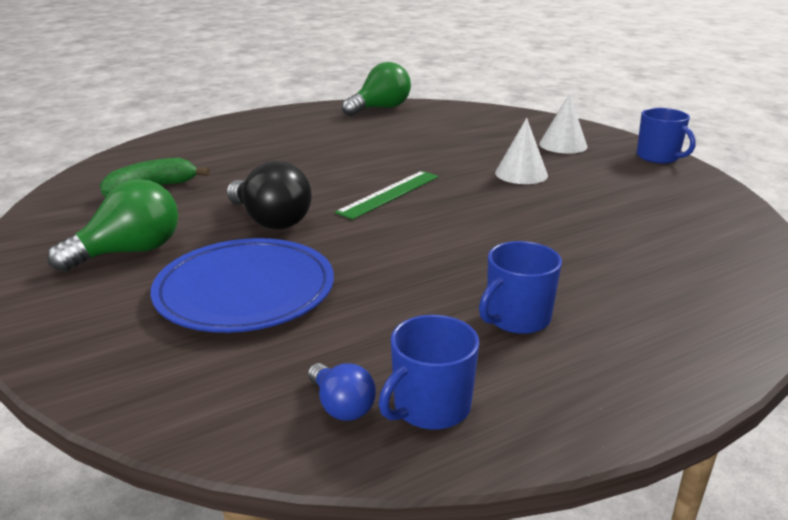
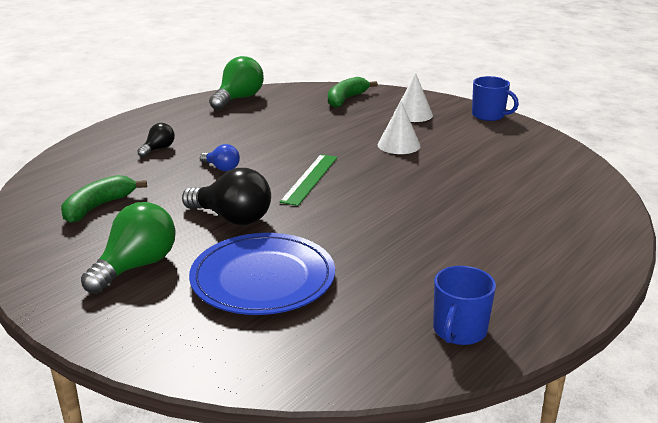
camera: 20 degrees left, 0 degrees up
blue light bulb [308,363,376,421] -> blue light bulb moved to [200,144,240,171]
blue mug [479,241,562,334] -> none
none -> black light bulb [137,123,175,157]
none -> green banana [328,77,378,108]

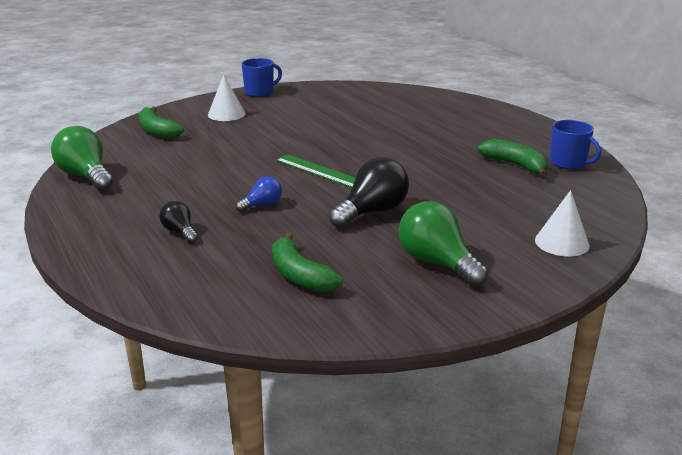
camera: 70 degrees left, 0 degrees up
blue plate [189,233,335,315] -> none
white cone [378,101,421,154] -> white cone moved to [535,190,590,257]
none -> green banana [477,139,548,176]

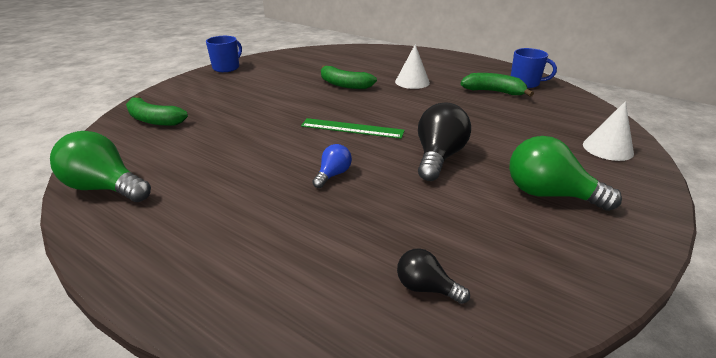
camera: 25 degrees left, 5 degrees up
black light bulb [159,201,198,243] -> black light bulb moved to [397,248,470,304]
white cone [208,74,245,121] -> white cone moved to [395,44,430,89]
green banana [272,233,343,292] -> green banana moved to [321,65,377,89]

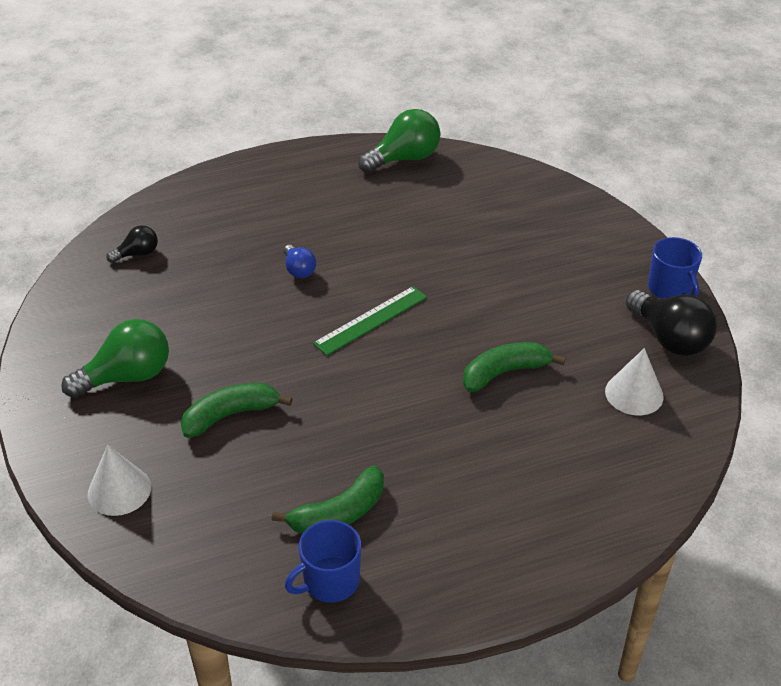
camera: 125 degrees right, 10 degrees up
green banana [126,96,188,126] -> green banana moved to [181,383,293,438]
white cone [395,44,430,89] -> white cone moved to [605,348,664,415]
black light bulb [418,102,471,181] -> black light bulb moved to [626,290,717,356]

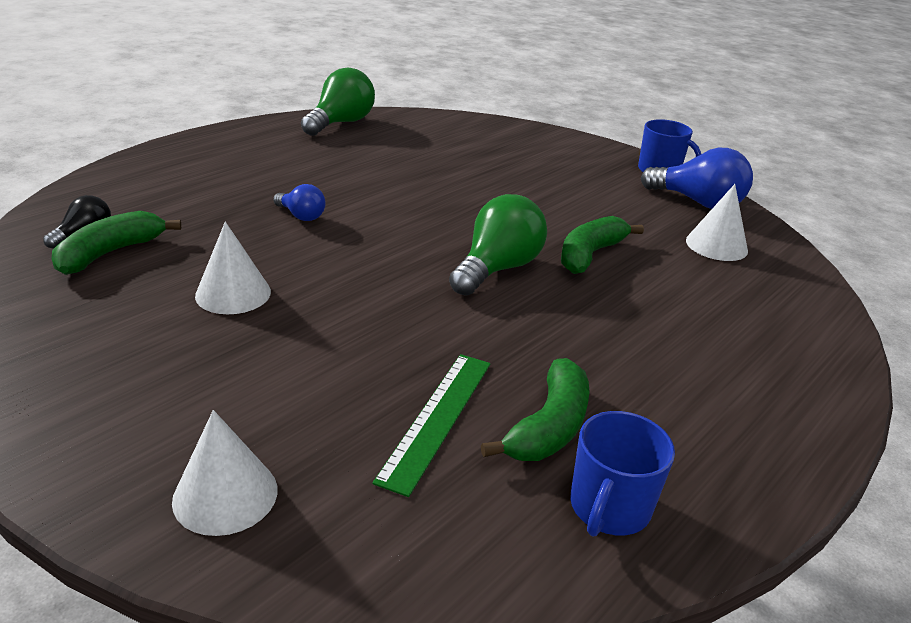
camera: 30 degrees left, 10 degrees down
green light bulb [61,319,169,398] -> green light bulb moved to [449,194,547,296]
green banana [181,383,293,438] -> green banana moved to [52,211,181,275]
green ruler [313,286,427,356] -> green ruler moved to [372,354,490,497]
black light bulb [626,290,717,356] -> blue light bulb [641,148,753,209]
none -> white cone [195,222,271,314]

